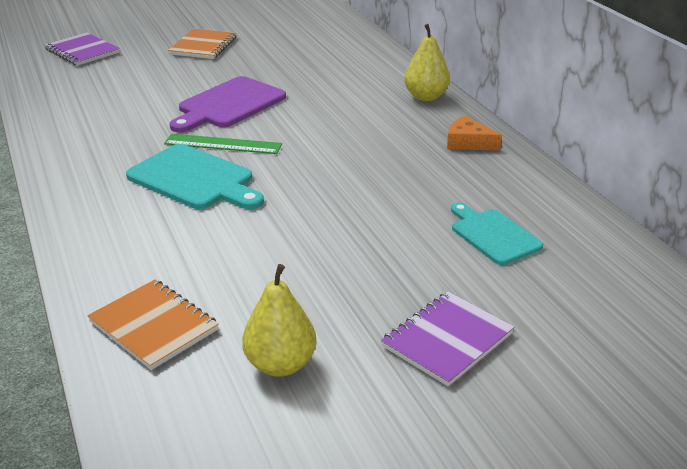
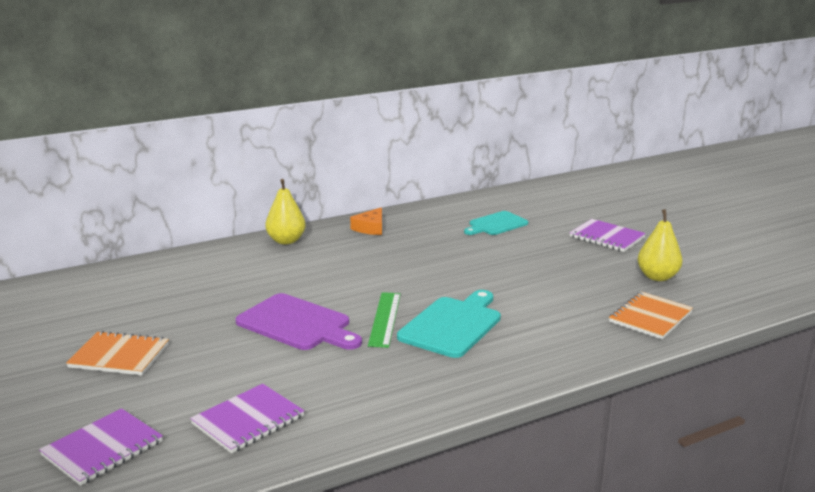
camera: 95 degrees left, 10 degrees down
none -> purple notebook [190,384,304,454]

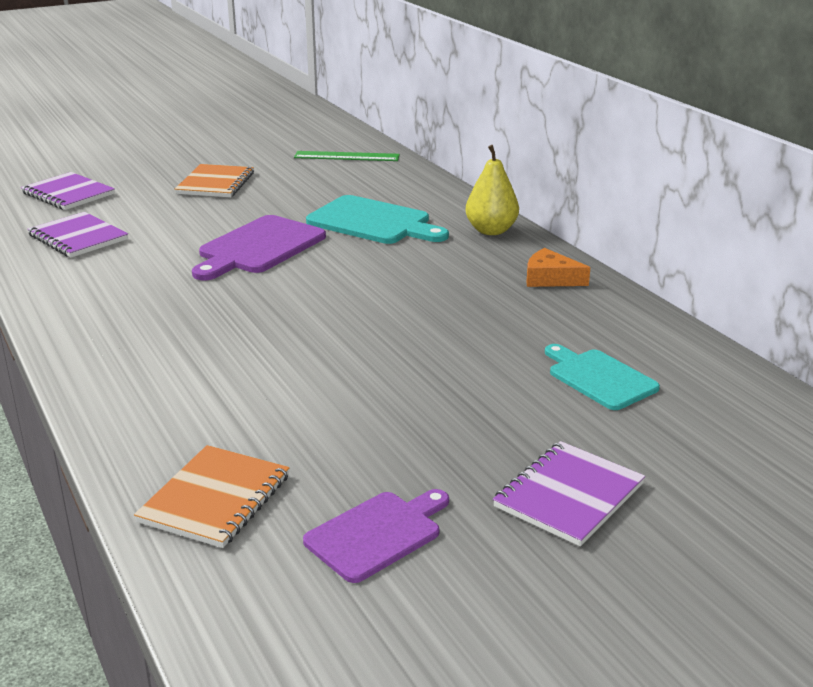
camera: 90 degrees right, 5 degrees up
green ruler [368,292,401,348] -> green ruler moved to [294,151,400,161]
turquoise cutting board [397,290,501,358] -> turquoise cutting board moved to [306,195,449,244]
orange notebook [609,291,693,339] -> orange notebook turned 75 degrees clockwise [134,445,290,548]
yellow pear [637,209,683,281] -> purple cutting board [303,489,449,583]

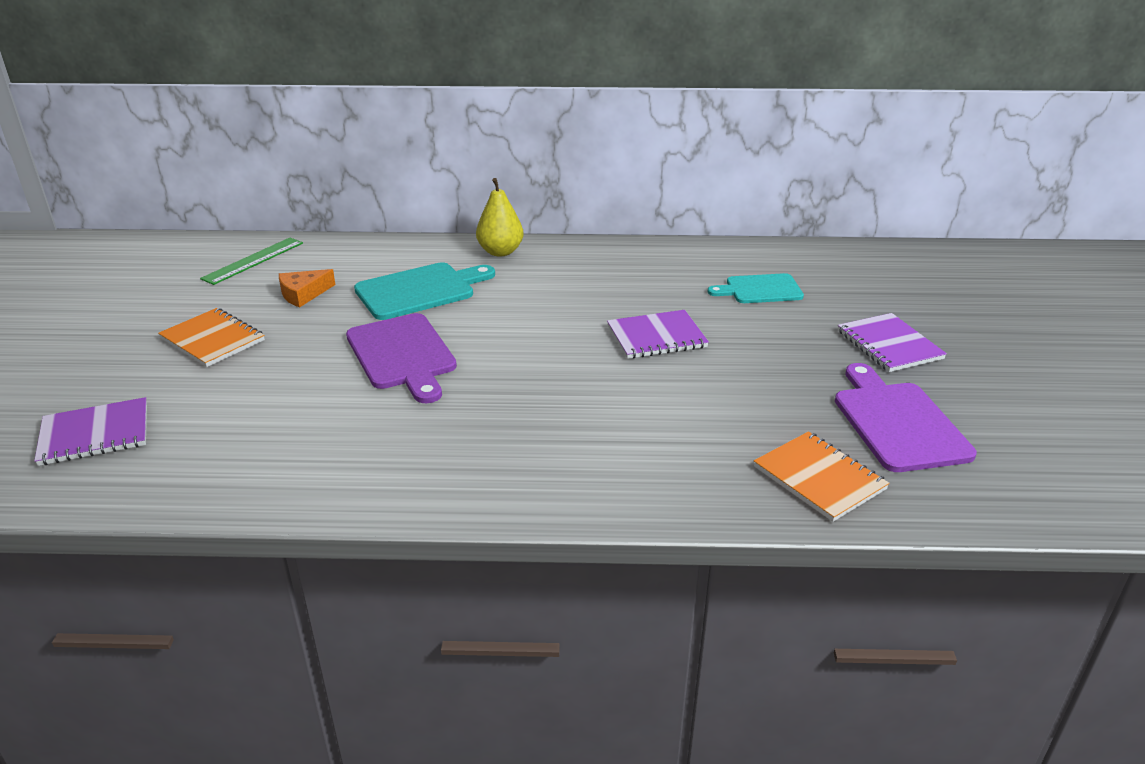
camera: 60 degrees left, 5 degrees up
purple notebook [27,212,128,258] -> purple notebook moved to [607,310,709,359]
purple cutting board [303,489,449,583] -> purple cutting board [835,363,977,472], size x1.52
orange cheese [527,248,591,287] -> orange cheese moved to [279,269,336,307]

